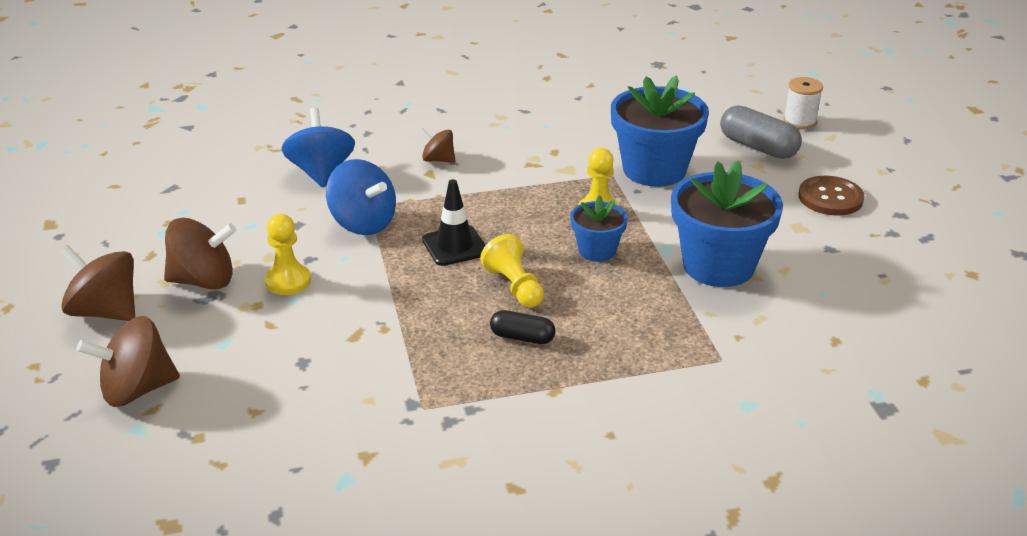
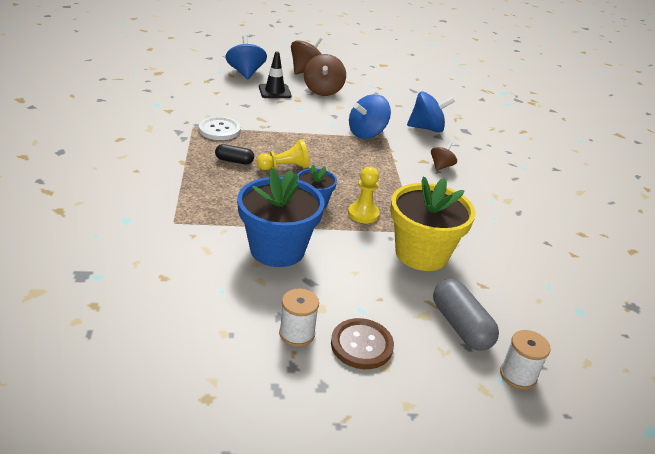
camera: 95 degrees right, 0 degrees up
brown spinning top [77,316,180,407] -> blue spinning top [225,35,267,79]
yellow pawn [264,214,311,295] -> none
black traffic cone [422,179,486,266] -> black traffic cone moved to [259,51,291,98]
black capsule [490,310,556,344] -> black capsule turned 75 degrees clockwise [215,144,254,165]
blue flower pot [611,76,709,187] -> yellow flower pot [390,176,476,271]
grey capsule [720,105,802,159] -> grey capsule turned 75 degrees counterclockwise [433,279,499,351]
none -> white button [199,117,241,140]
none -> white spool [279,289,319,347]

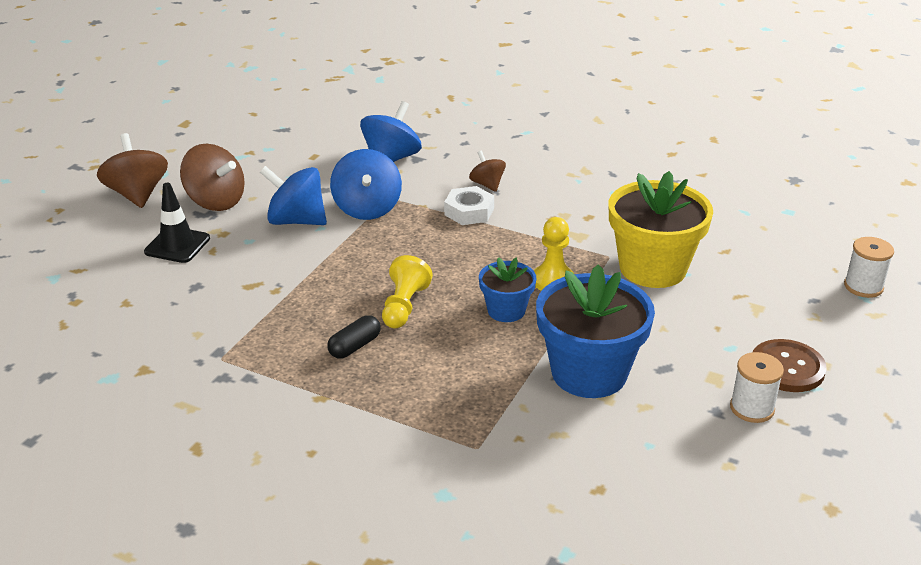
camera: 55 degrees left, 0 degrees up
white button [199,117,241,140] -> none
blue spinning top [225,35,267,79] -> blue spinning top moved to [260,166,327,225]
grey capsule [433,279,499,351] -> none
none -> white nut [444,186,494,225]

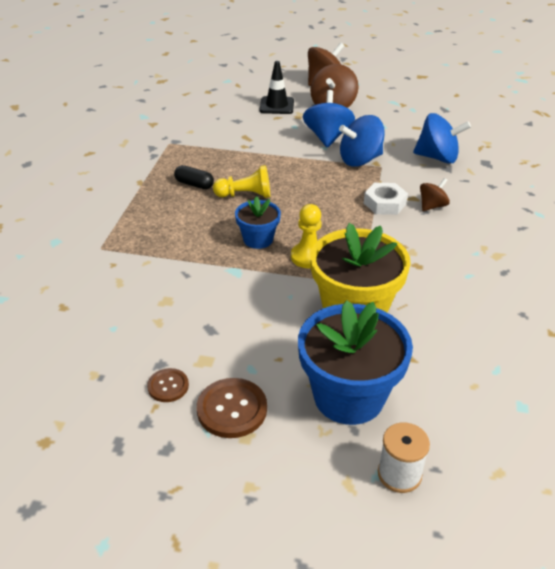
camera: 75 degrees right, 5 degrees up
blue flower pot [536,264,655,398] -> blue flower pot moved to [298,300,413,425]
white spool [730,352,784,423] -> brown button [147,368,189,402]

